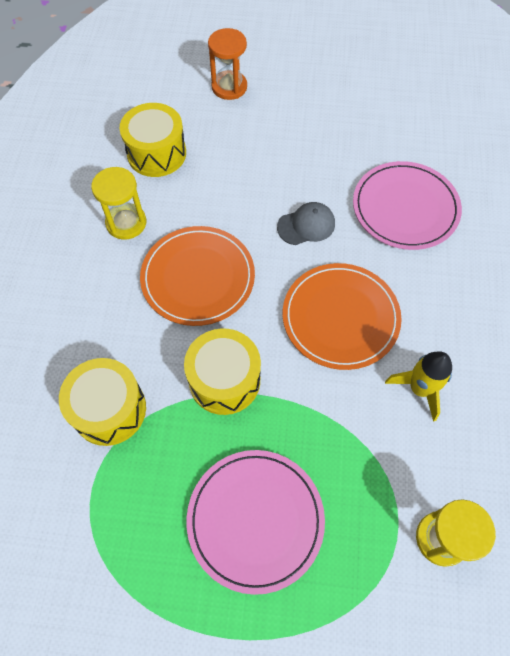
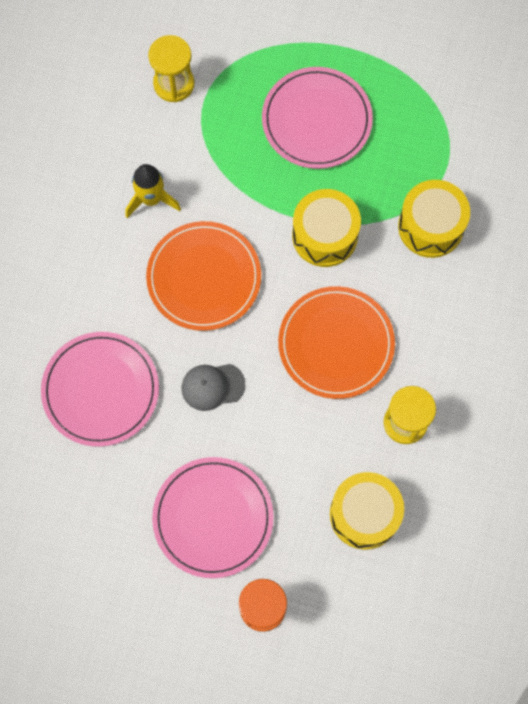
camera: 170 degrees left, 10 degrees up
none -> pink plate [152,457,274,578]

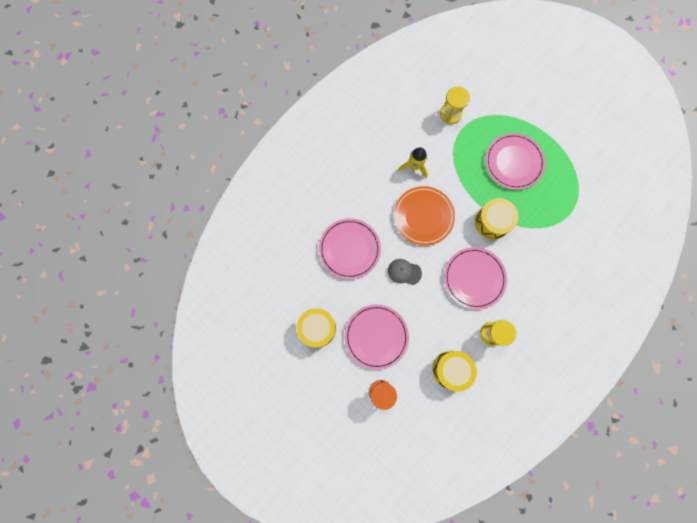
camera: 25 degrees right, 5 degrees up
orange plate [278,286,395,399] -> pink plate [444,247,507,310]
yellow drum [398,180,470,258] -> yellow drum moved to [296,308,336,347]

